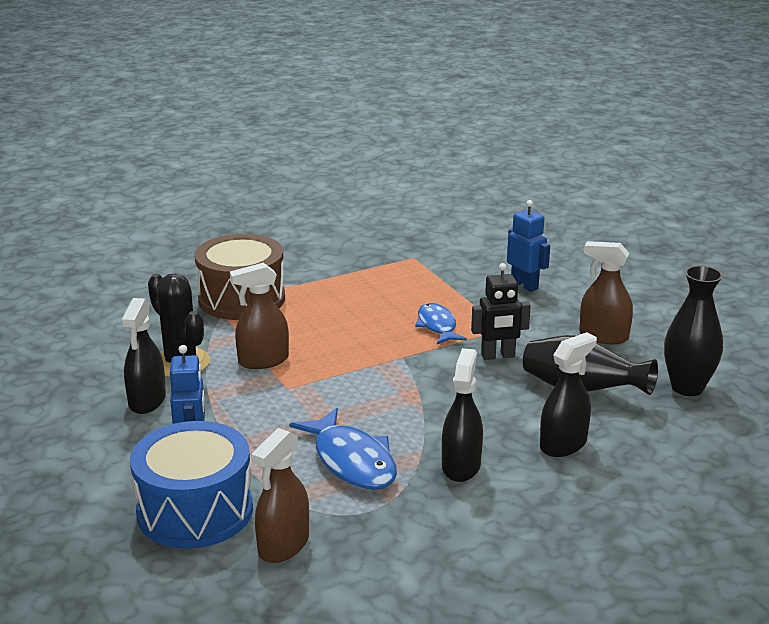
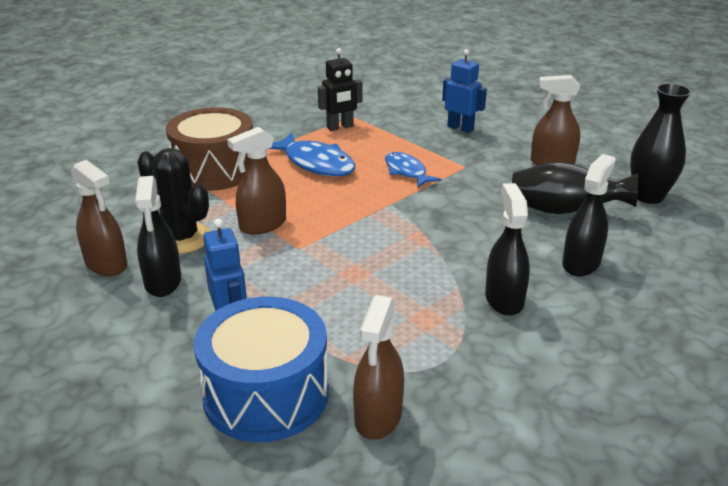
camera: 15 degrees left, 5 degrees up
blue fish [289,408,397,490] -> blue fish moved to [268,132,355,177]
black robot [471,263,531,360] -> black robot moved to [318,48,363,131]
none -> brown spray bottle [71,160,127,276]

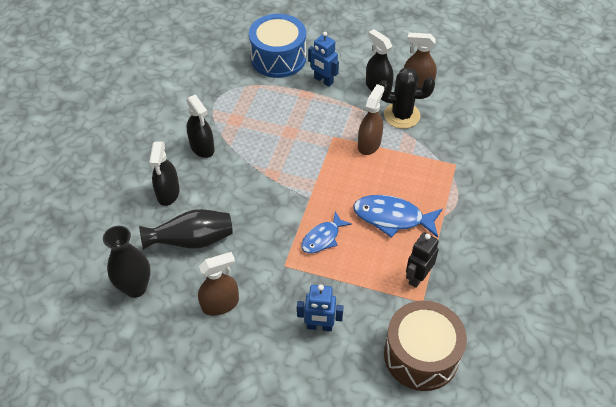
camera: 150 degrees right, 20 degrees up
brown drum [166,107,253,191] -> brown drum moved to [384,300,467,391]
brown spray bottle [353,295,404,440] -> none
blue fish [385,152,442,188] -> blue fish turned 105 degrees clockwise [301,211,352,253]

